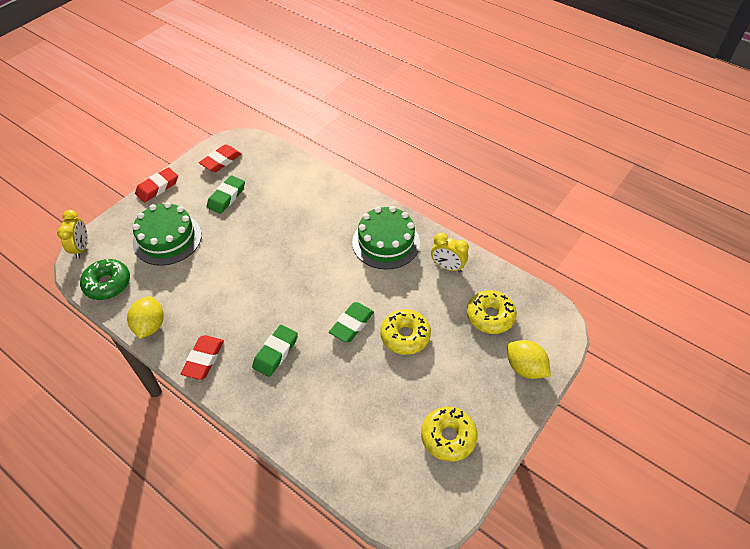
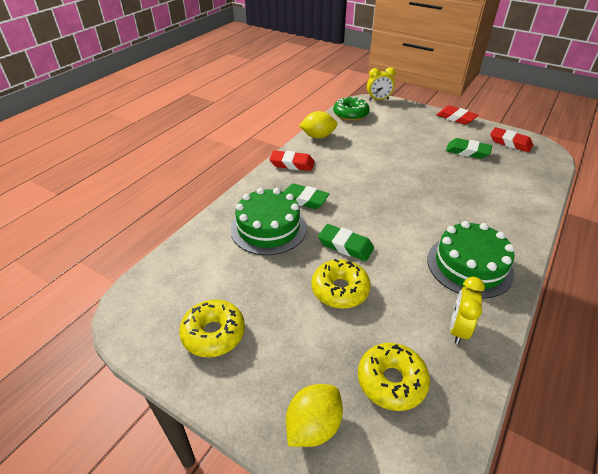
camera: 85 degrees right, 10 degrees down
green cake [133,202,202,266] -> green cake moved to [230,188,307,255]

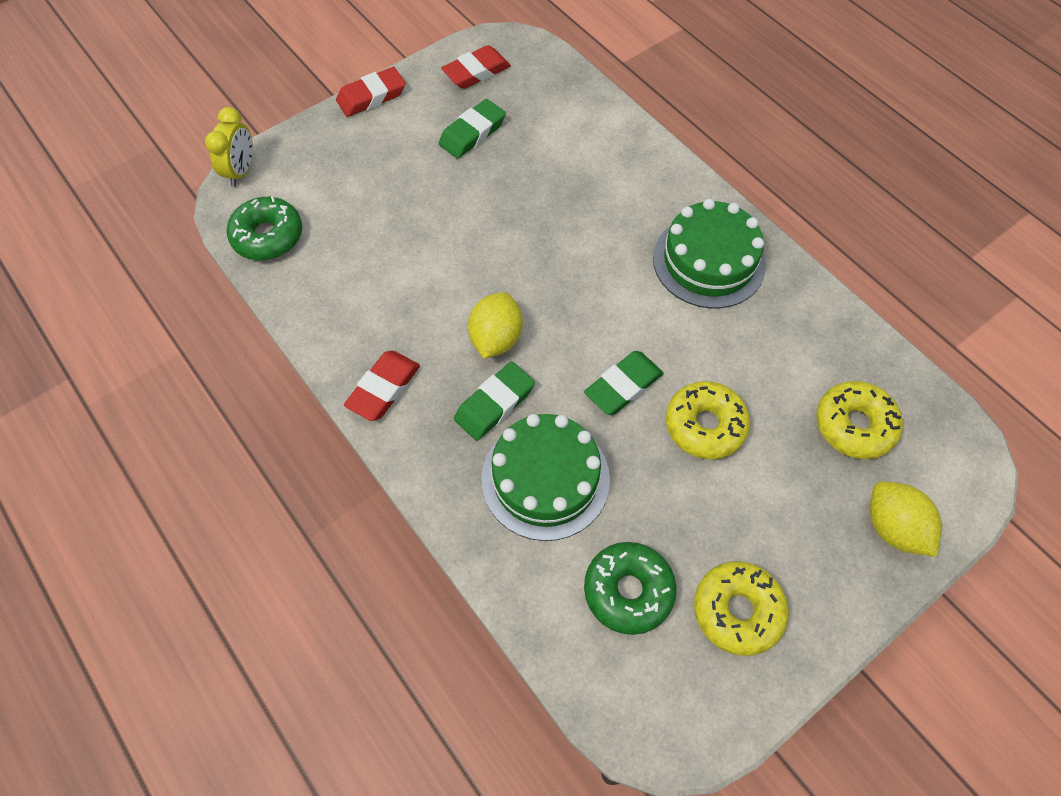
camera: 70 degrees left, 20 degrees up
yellow lemon [299,111,337,139] -> yellow lemon moved to [468,292,523,359]
yellow clock [450,277,485,344] -> none
none -> green donut [584,542,677,635]

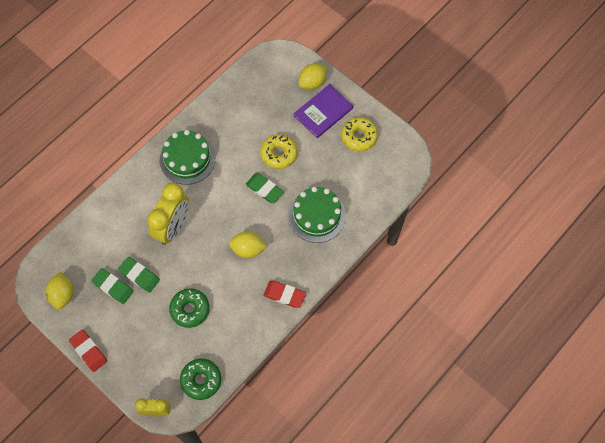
camera: 100 degrees left, 5 degrees up
red eraser [441,45,511,89] -> yellow lemon [46,272,74,309]
green eraser [454,362,535,441] -> green eraser moved to [118,257,160,293]
green donut [584,542,677,635] -> green donut moved to [169,289,210,328]
yellow donut [816,381,903,459] -> none
none -> yellow clock [147,183,189,245]
none -> purple book [294,84,353,138]

